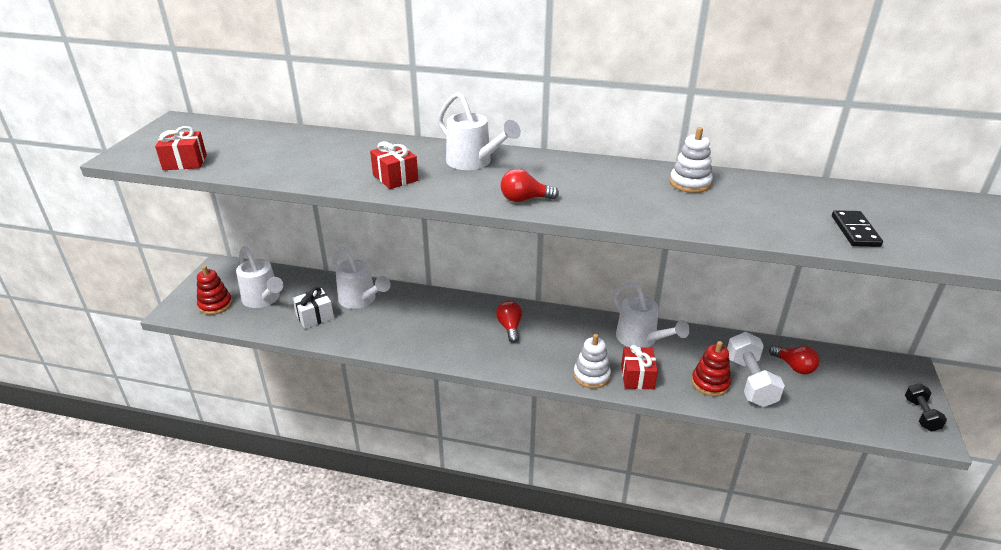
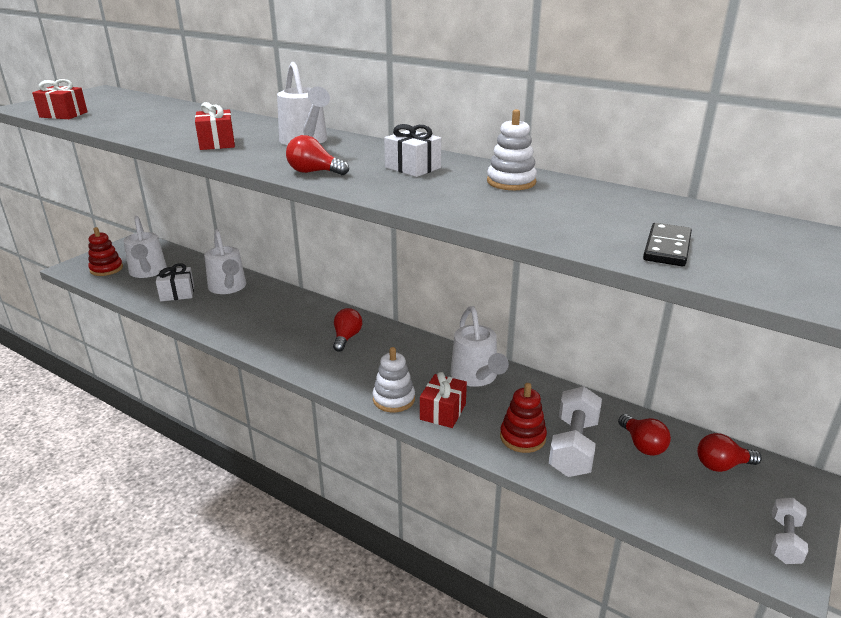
camera: 20 degrees right, 5 degrees down
black dumbbell [905,383,947,432] -> white dumbbell [772,498,808,564]
none -> white gift [384,124,441,177]
none -> red light bulb [697,433,762,472]

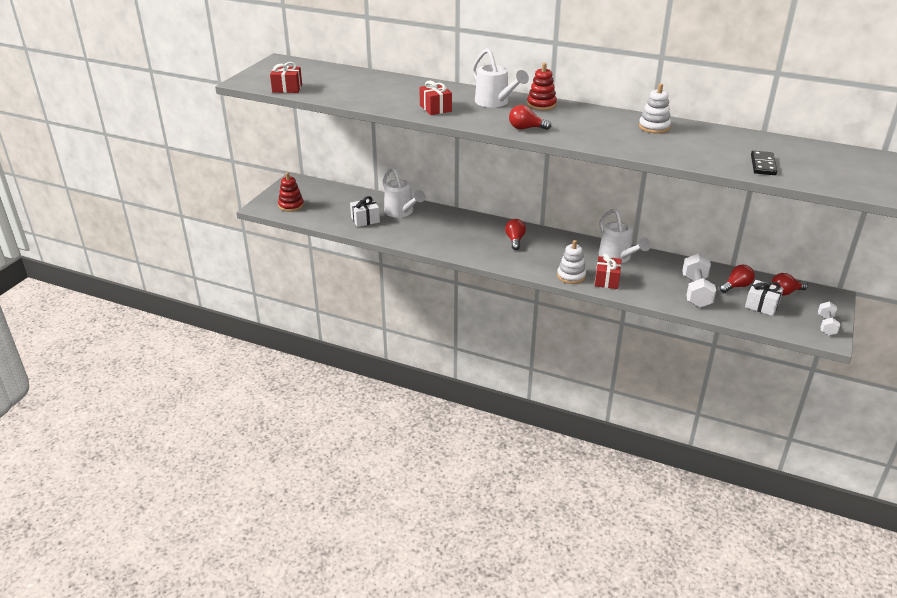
camera: 10 degrees left, 5 degrees up
white watering can [124,216,167,278] -> none
white gift [384,124,441,177] -> white gift moved to [745,280,784,316]
red stacking toy [500,383,547,453] -> red stacking toy moved to [527,63,557,110]
red light bulb [618,414,671,456] -> red light bulb turned 90 degrees counterclockwise [719,265,755,293]

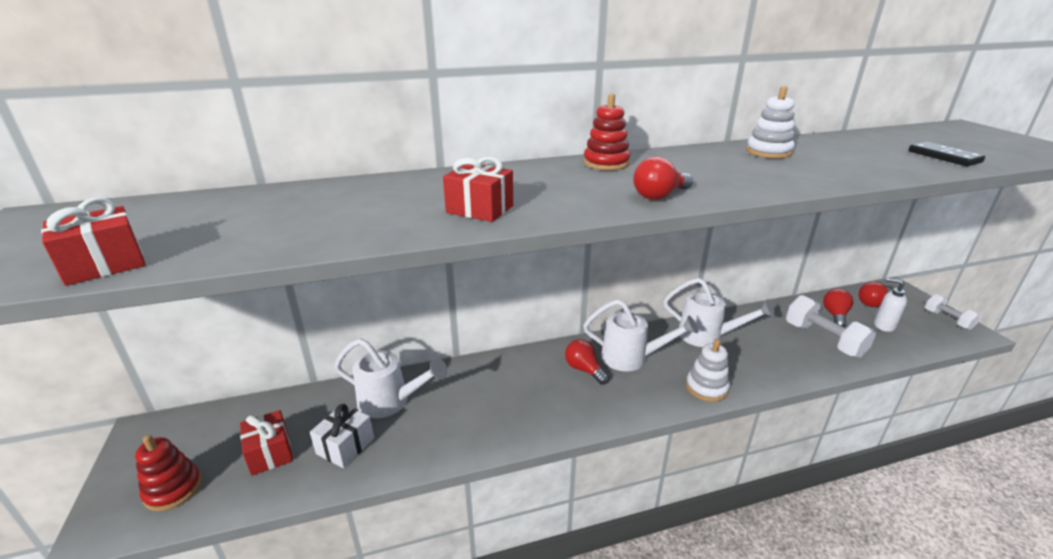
camera: 40 degrees left, 5 degrees down
white watering can [472,48,529,108] -> white watering can moved to [583,299,698,372]
red gift [595,254,622,289] -> red gift moved to [240,410,293,476]
white gift [745,280,784,316] -> white soap dispenser [874,278,907,332]

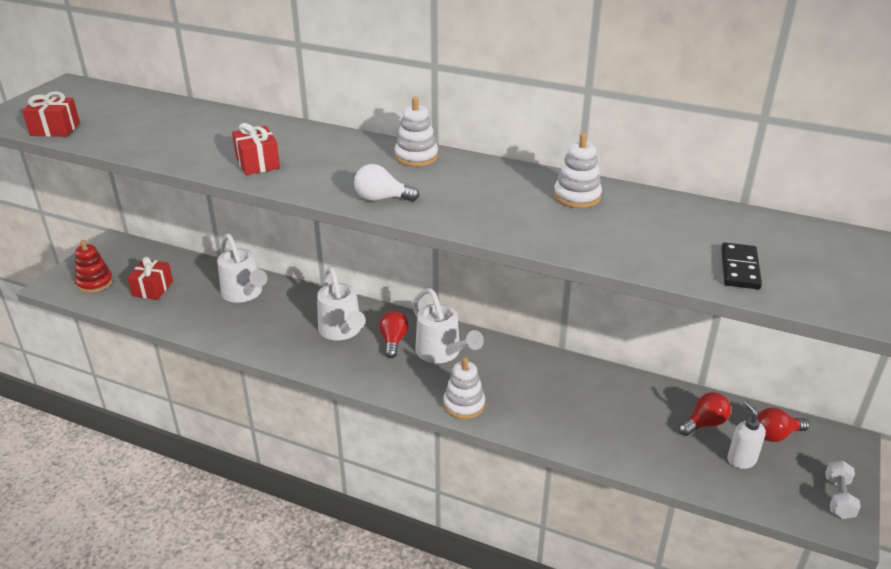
camera: 40 degrees right, 5 degrees up
white gift [310,404,374,468] -> none
red stacking toy [583,94,631,171] -> white stacking toy [395,97,438,167]
red light bulb [633,157,693,200] -> white light bulb [354,164,419,201]
white watering can [663,278,775,347] -> white watering can moved to [317,267,365,340]
white dumbbell [786,295,876,358] -> none

